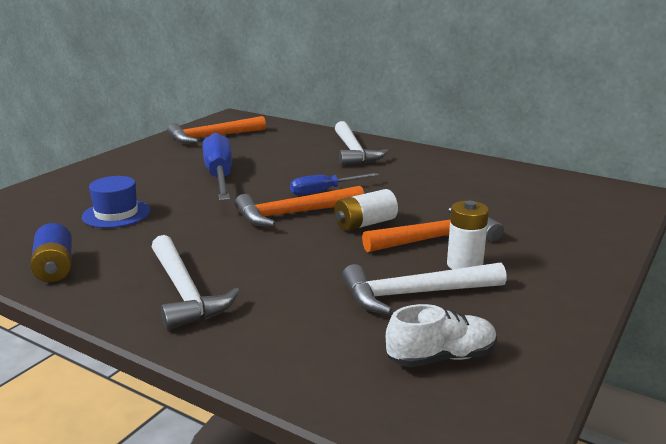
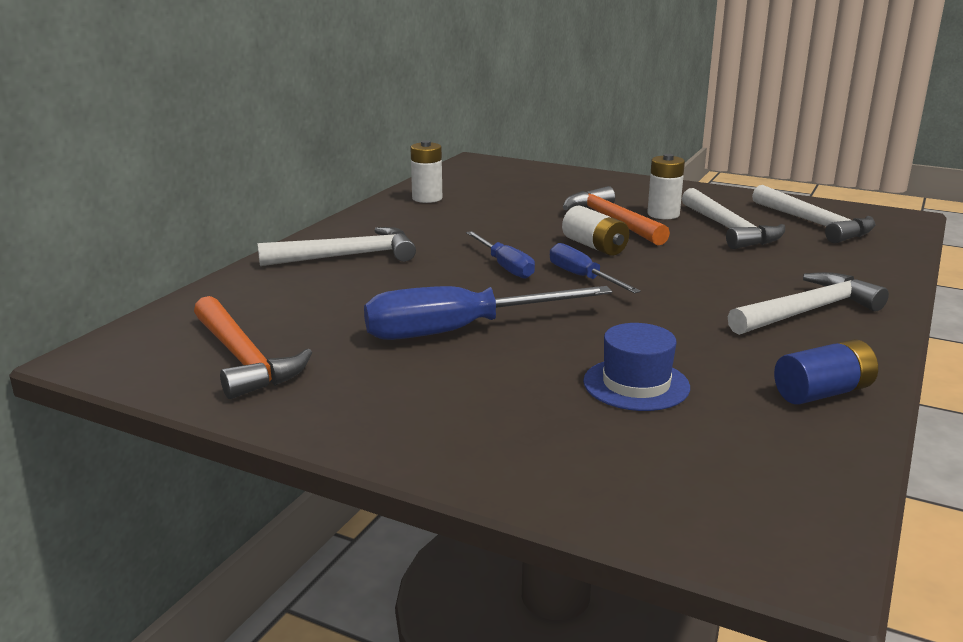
camera: 95 degrees left, 0 degrees up
orange hammer [235,186,364,226] -> blue screwdriver [550,243,641,294]
white shoe [386,304,497,367] -> white hammer [752,185,876,243]
none -> white battery [410,140,442,203]

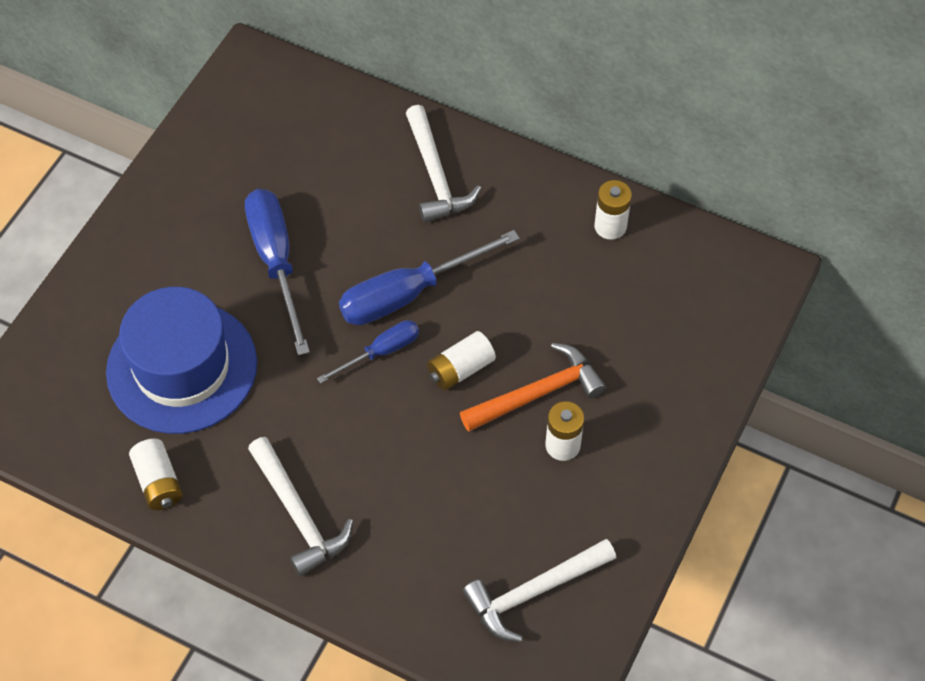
camera: 90 degrees right, 35 degrees up
orange hammer [194,296,313,399] -> none
blue screwdriver [466,231,535,279] -> blue screwdriver [339,230,520,325], size x1.75
blue hat [583,323,690,411] -> blue hat [106,287,257,434], size x2.03
white hammer [682,188,785,249] -> none
blue battery [774,339,878,405] -> white battery [129,439,183,510]

